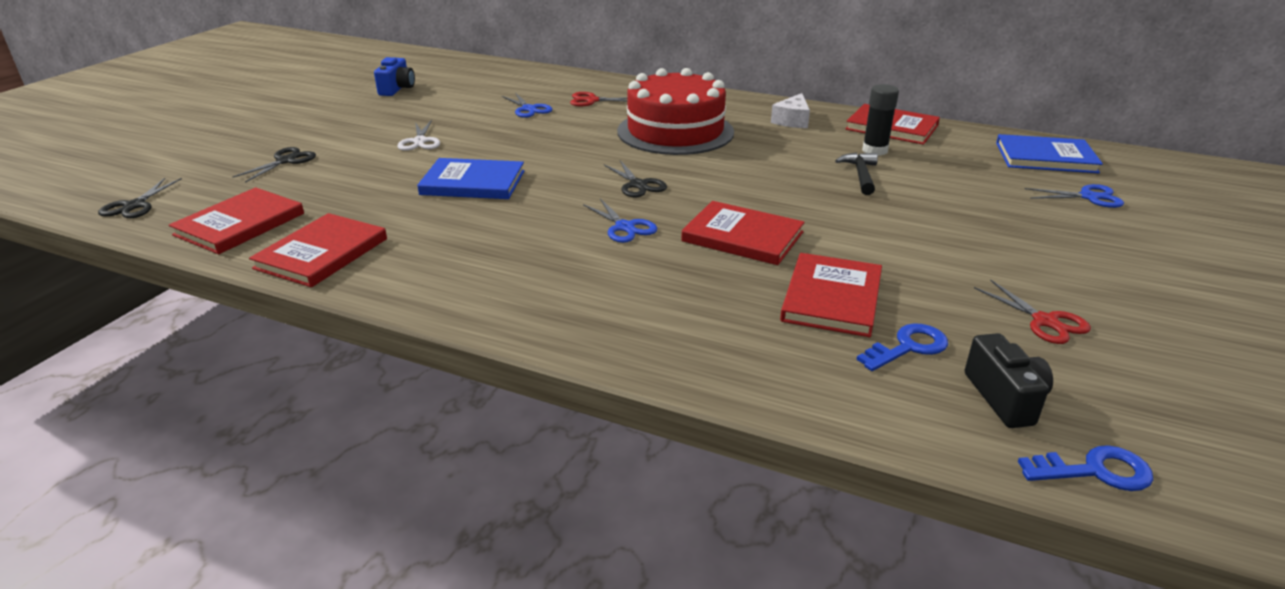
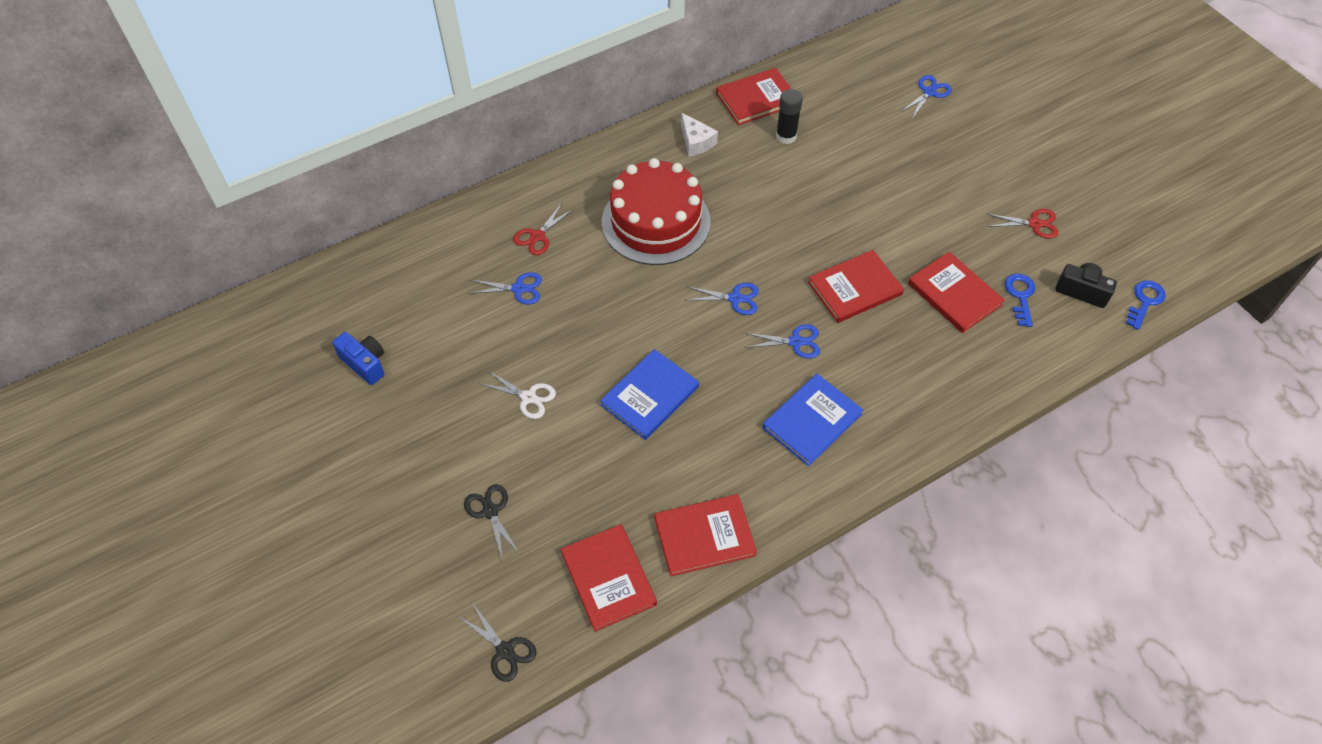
camera: 55 degrees left, 25 degrees up
red book [249,213,387,287] -> red book turned 75 degrees counterclockwise [654,494,757,577]
black scissors [604,160,667,197] -> blue scissors [686,283,759,315]
black hammer [835,153,878,195] -> none
blue book [996,134,1103,173] -> blue book moved to [762,374,863,466]

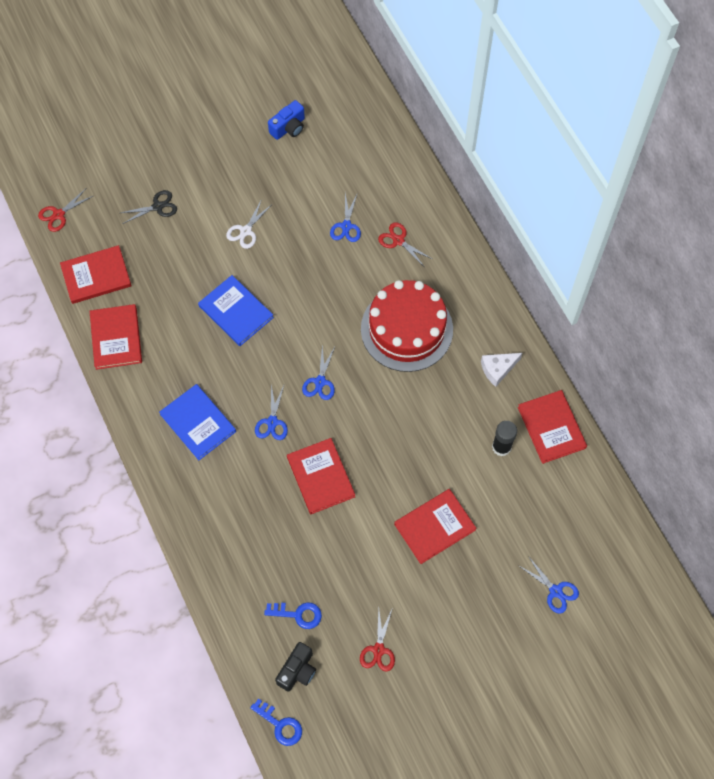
camera: 95 degrees right, 10 degrees up
black scissors [459,604,537,682] -> red scissors [38,189,93,232]
red book [908,252,1005,333] -> red book moved to [394,489,476,564]

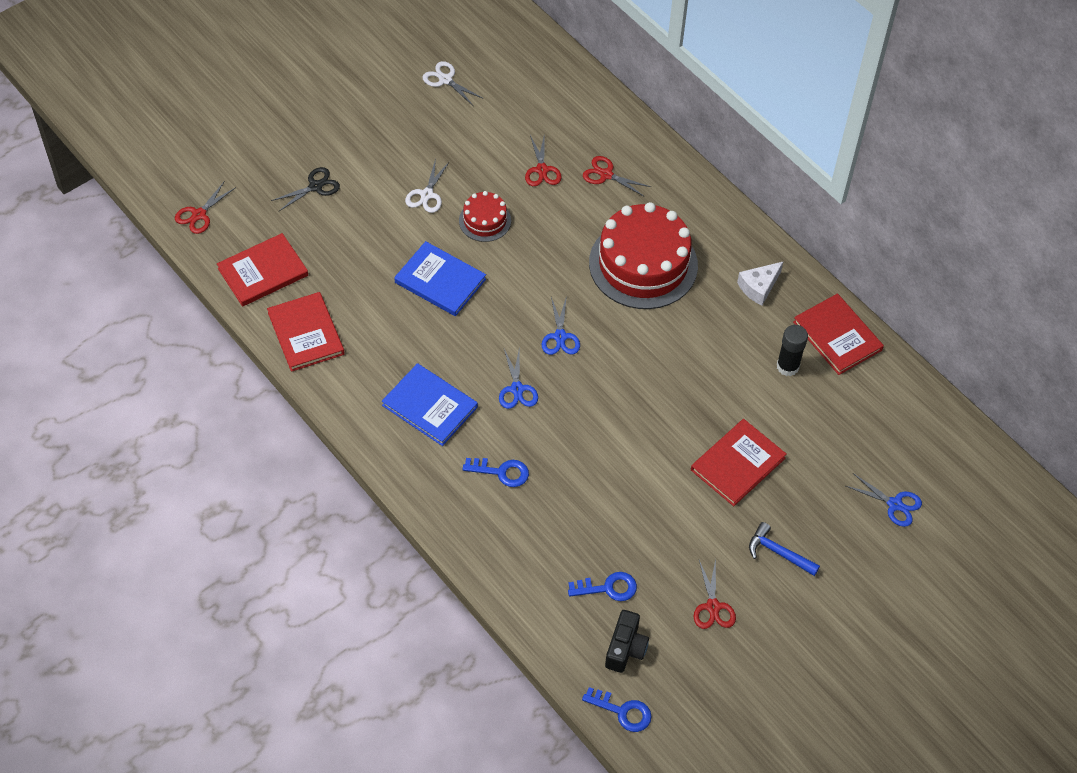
camera: 15 degrees left, 10 degrees down
blue camera [268,100,305,140] -> white scissors [423,61,482,105]
red book [287,438,355,514] -> none
blue scissors [330,192,361,242] -> red scissors [525,133,562,186]
none -> red cake [459,191,511,242]
none -> blue key [462,458,529,487]
none -> blue hammer [749,522,820,576]

